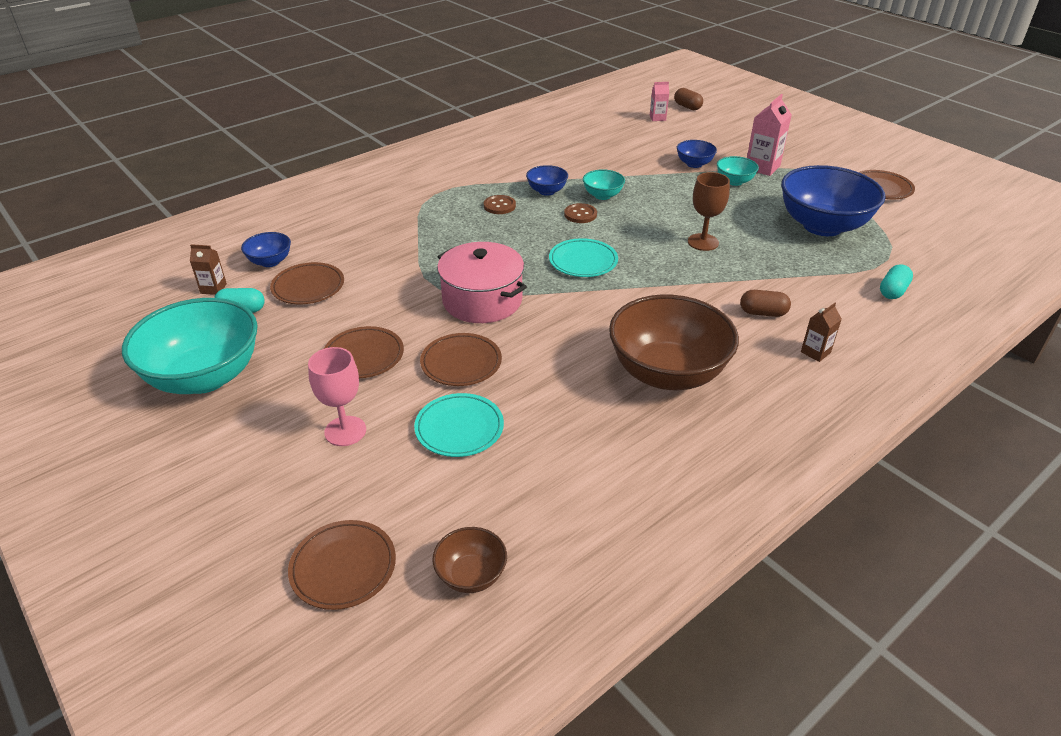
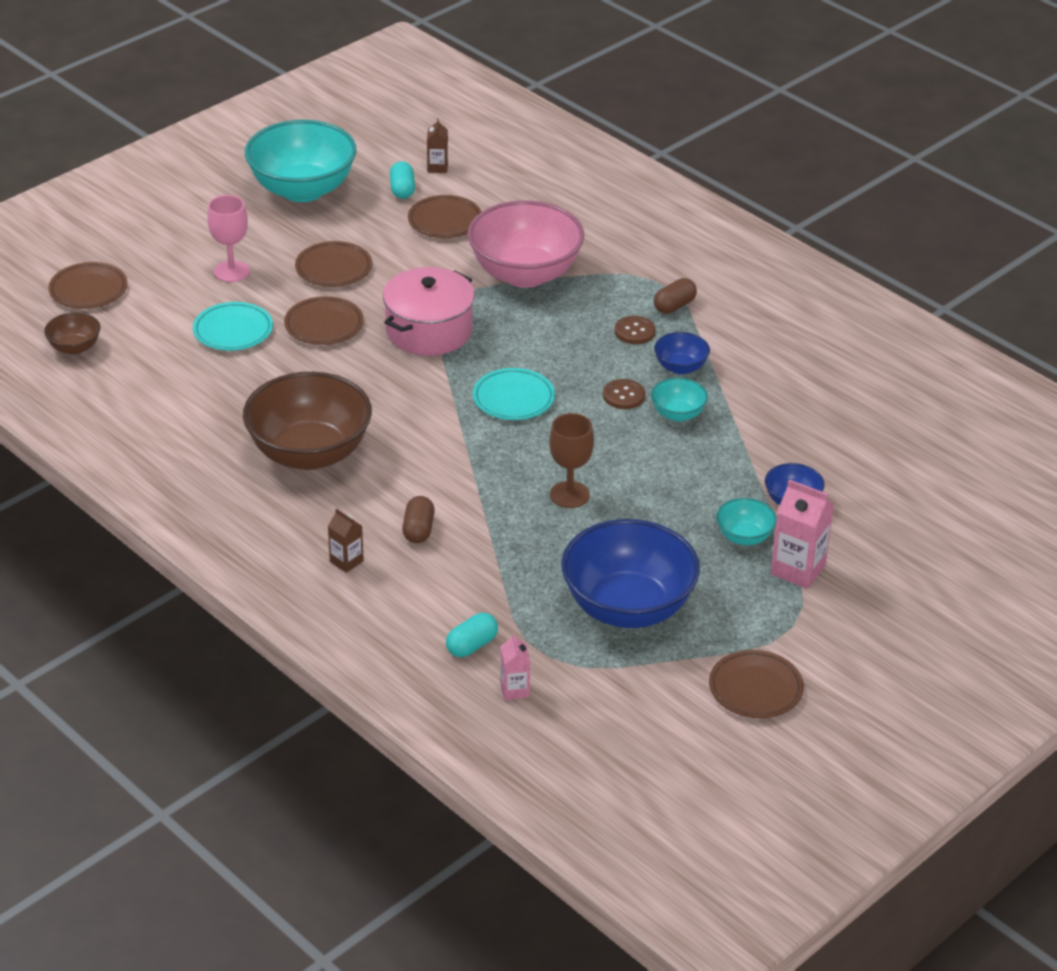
camera: 85 degrees right, 0 degrees up
blue bowl [241,232,291,267] -> none
pink carton [650,82,669,121] -> pink carton moved to [500,633,530,700]
brown capsule [674,88,703,110] -> brown capsule moved to [654,278,697,314]
turquoise capsule [880,264,913,299] -> turquoise capsule turned 75 degrees counterclockwise [446,613,498,657]
none -> pink bowl [468,201,584,288]

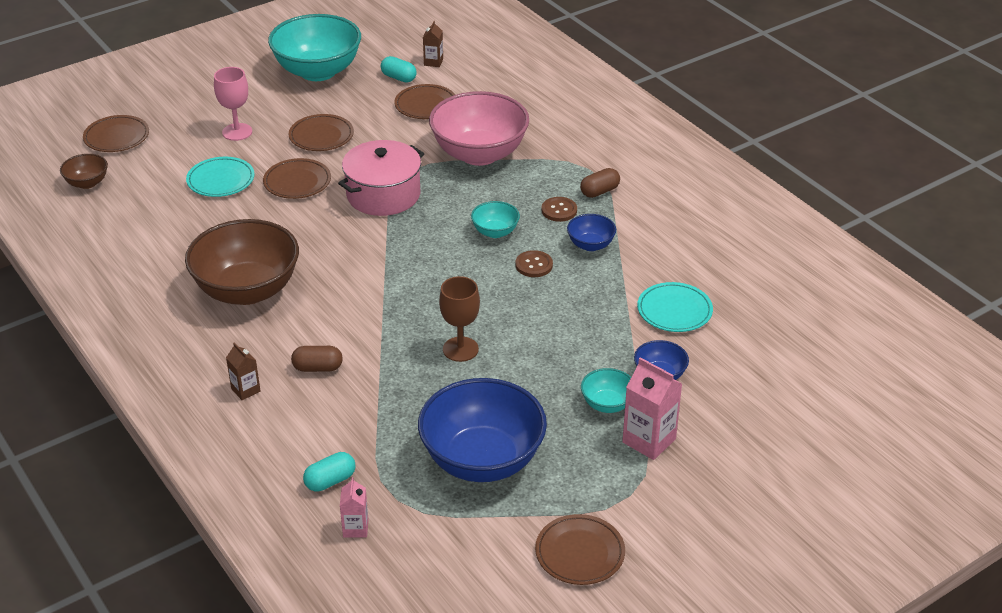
camera: 10 degrees right, 0 degrees up
turquoise capsule [390,161,415,199] -> turquoise capsule turned 60 degrees counterclockwise [381,56,417,82]
brown capsule [402,496,435,543] -> brown capsule turned 75 degrees clockwise [291,346,343,372]
turquoise plate [473,368,555,420] -> turquoise plate moved to [637,282,713,332]
turquoise bowl [651,378,708,421] -> turquoise bowl moved to [471,201,520,238]

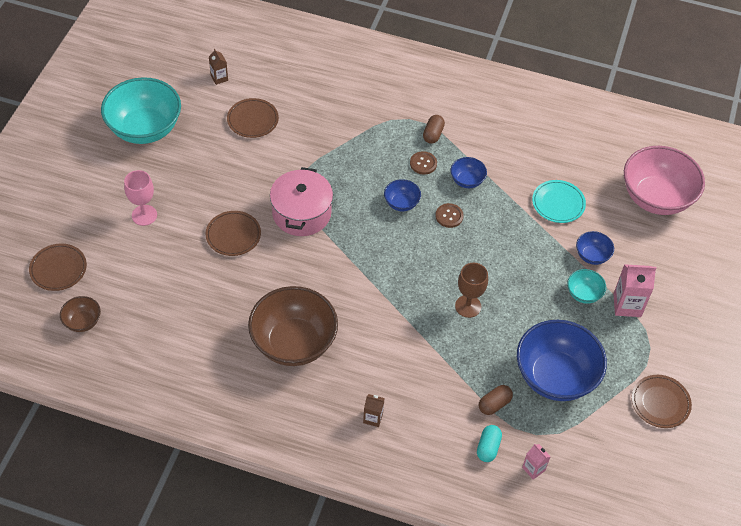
camera: 40 degrees left, 15 degrees up
turquoise plate [186,157,255,197] -> none
brown plate [289,114,354,151] -> none
brown capsule [291,346,343,372] -> brown capsule moved to [479,385,513,415]
turquoise capsule [381,56,417,82] -> none
pink bowl [429,91,529,166] -> pink bowl moved to [624,146,705,215]
turquoise bowl [471,201,520,238] -> blue bowl [384,179,421,211]

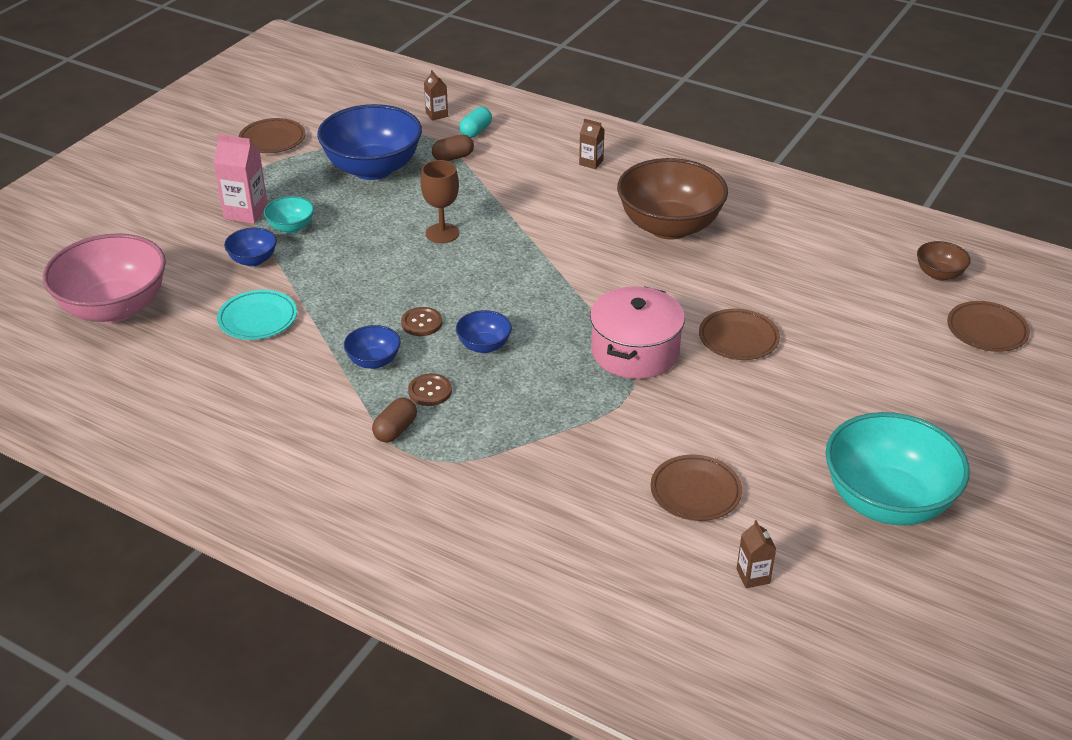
camera: 165 degrees left, 15 degrees down
pink goblet [124,170,157,226] -> none
pink carton [522,444,551,480] -> brown carton [424,70,448,121]

